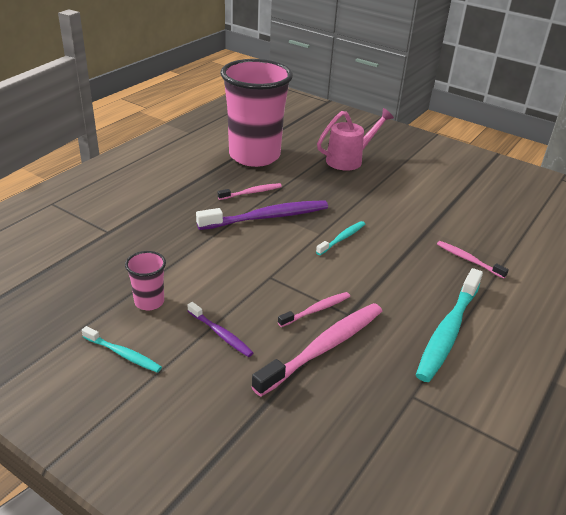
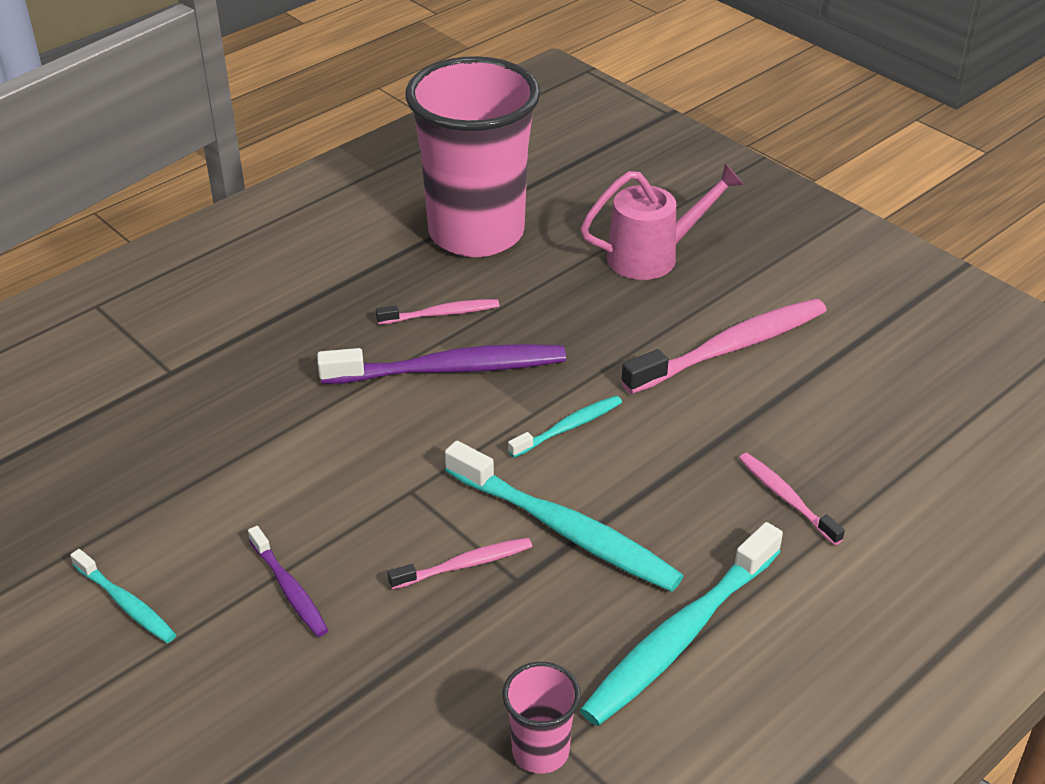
camera: 15 degrees right, 5 degrees up
pink cup [125,251,166,310] -> pink cup moved to [503,662,581,774]
pink toothbrush [251,303,382,397] -> pink toothbrush moved to [621,298,827,394]
none -> turquoise toothbrush [445,441,684,592]

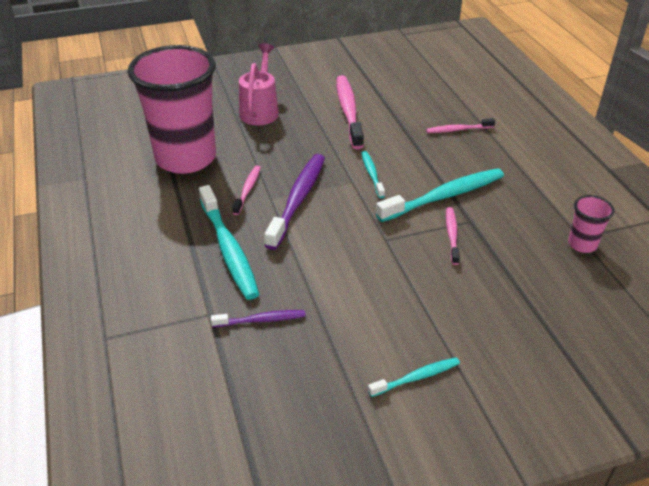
camera: 65 degrees left, 0 degrees up
purple toothbrush [248,526,328,637] -> purple toothbrush moved to [211,310,306,327]
turquoise toothbrush [580,522,783,726] -> turquoise toothbrush moved to [199,185,259,300]

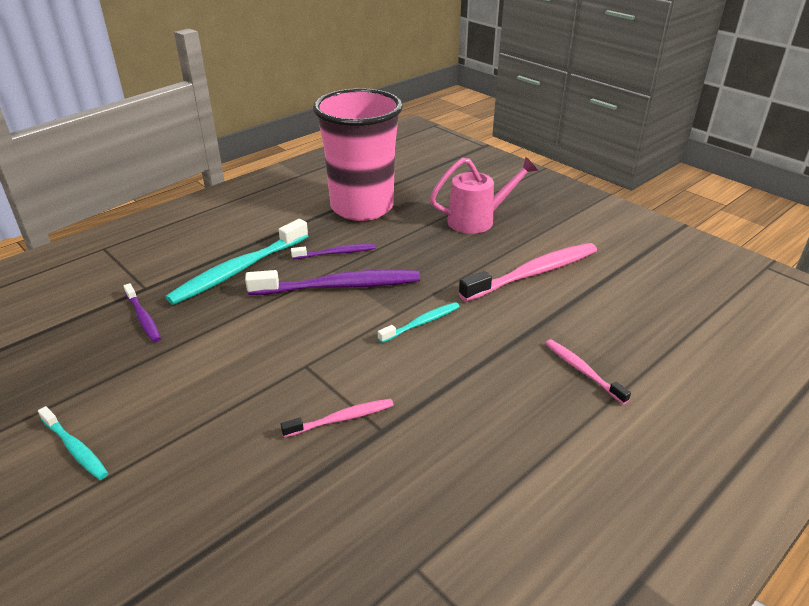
camera: 65 degrees right, 5 degrees down
pink toothbrush [232,166,261,215] -> purple toothbrush [291,244,375,259]
turquoise toothbrush [376,168,504,222] -> none
pink cup [568,195,615,253] -> none

